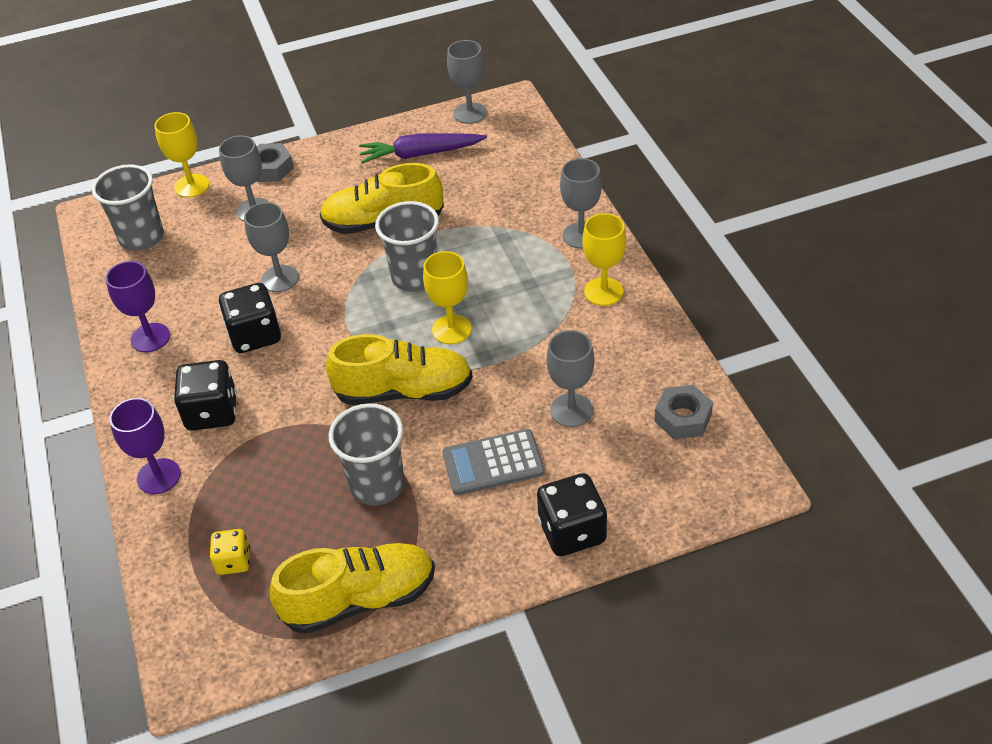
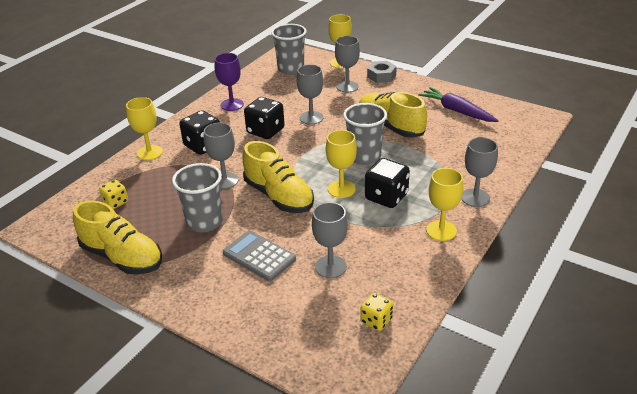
camera: 50 degrees right, 10 degrees down
purple goblet [109,398,181,494] -> yellow goblet [126,97,163,160]
grey goblet [447,40,487,124] -> grey goblet moved to [204,123,238,189]
black dice [537,473,607,556] -> black dice moved to [365,158,410,208]
grey nut [654,385,713,439] -> yellow dice [360,293,393,331]

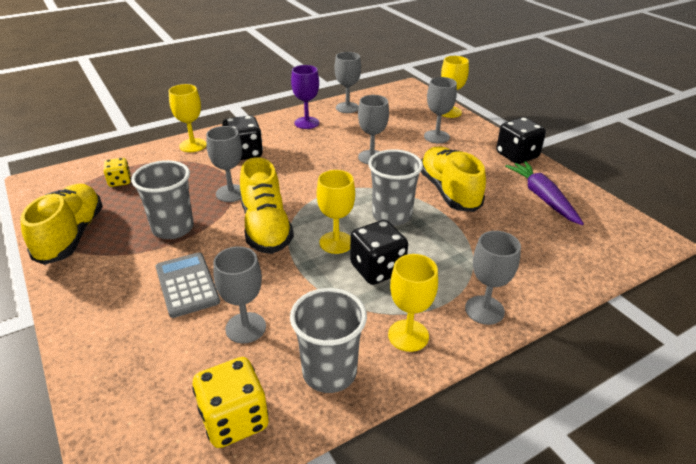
camera: 25 degrees right, 0 degrees up
yellow shoe [73,200,162,274] -> yellow shoe turned 150 degrees counterclockwise [20,184,103,265]
black dice [244,97,285,139] -> black dice moved to [496,117,546,164]
grey cup [271,24,307,75] -> grey cup moved to [290,288,367,393]
yellow dice [360,293,393,331] -> yellow dice [192,357,269,448], size x1.69
grey nut [367,61,397,83] -> none
none -> grey goblet [335,52,361,113]

